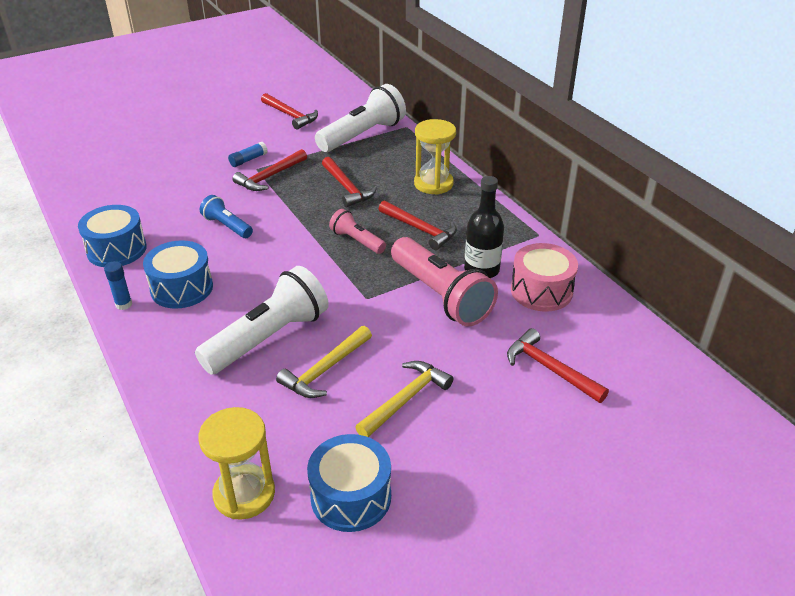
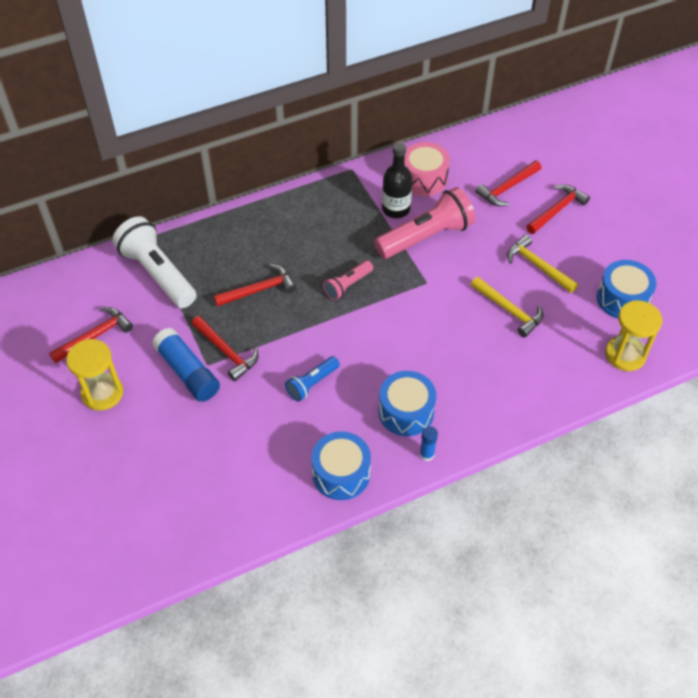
camera: 85 degrees left, 15 degrees up
white flashlight [195,266,329,375] -> none
blue glue stick [228,142,268,167] -> blue glue stick [152,328,220,402], size x1.94
red hammer [379,201,457,250] -> red hammer moved to [526,184,590,234]
yellow hourglass [414,119,456,195] -> yellow hourglass moved to [66,339,123,411]

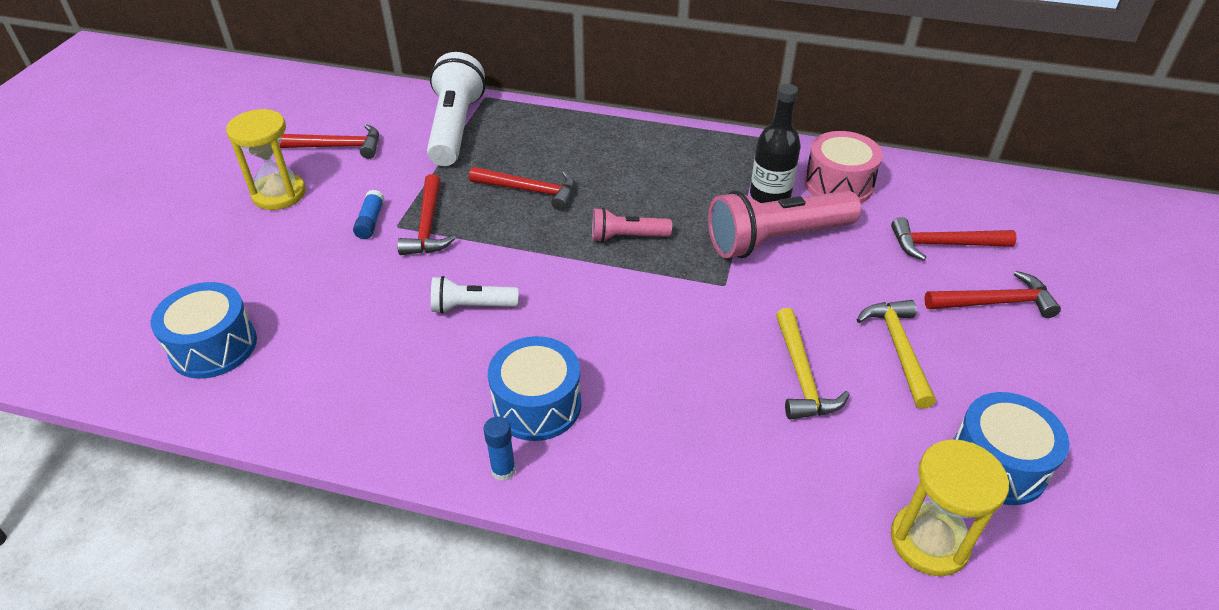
camera: 40 degrees right, 10 degrees down
blue glue stick [152,328,220,402] -> blue glue stick [353,190,384,239], size x0.51
blue flashlight [285,356,340,401] -> white flashlight [431,276,519,314]
blue drum [311,431,371,500] -> blue drum moved to [151,282,257,379]
pink flashlight [374,187,475,259] -> pink flashlight turned 150 degrees clockwise [708,190,861,258]

